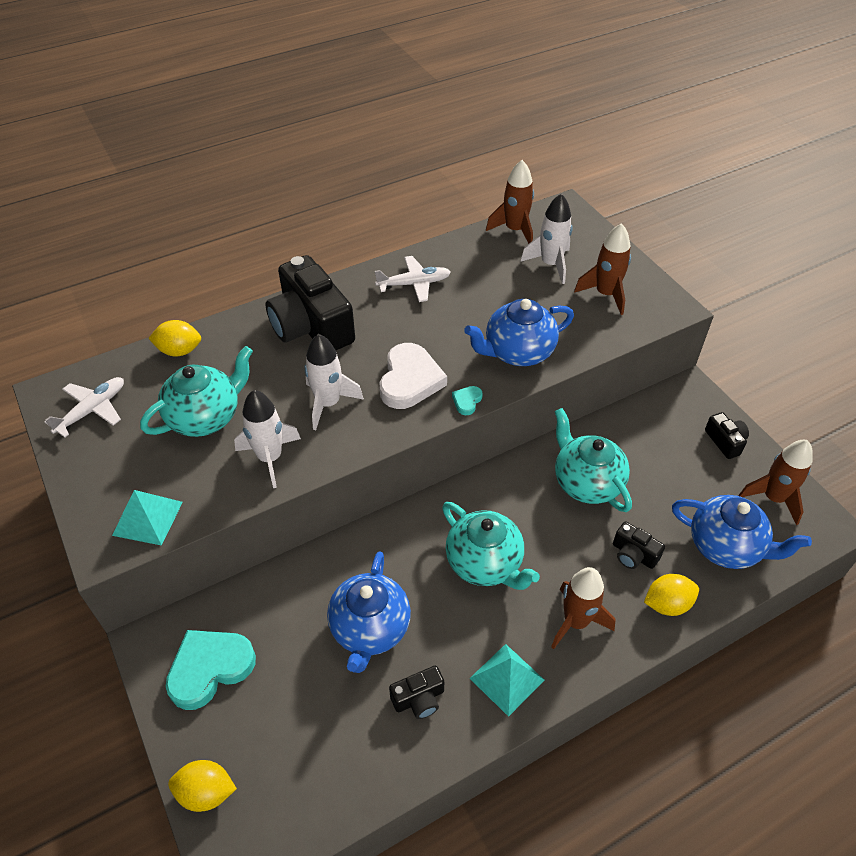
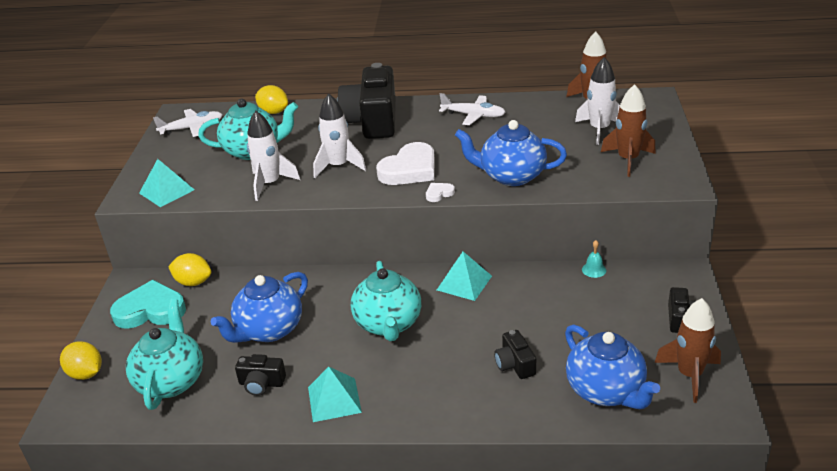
camera: 35 degrees right, 15 degrees down
turquoise heart [452,386,483,415] -> white heart [426,183,455,202]
brown rocket [551,567,616,649] -> none
turquoise teapot [555,408,632,512] -> turquoise teapot moved to [126,299,203,410]
yellow lemon [644,574,699,616] -> yellow lemon moved to [168,253,211,286]
none -> turquoise pyramid [437,252,492,301]
none -> turquoise bell [582,240,606,278]

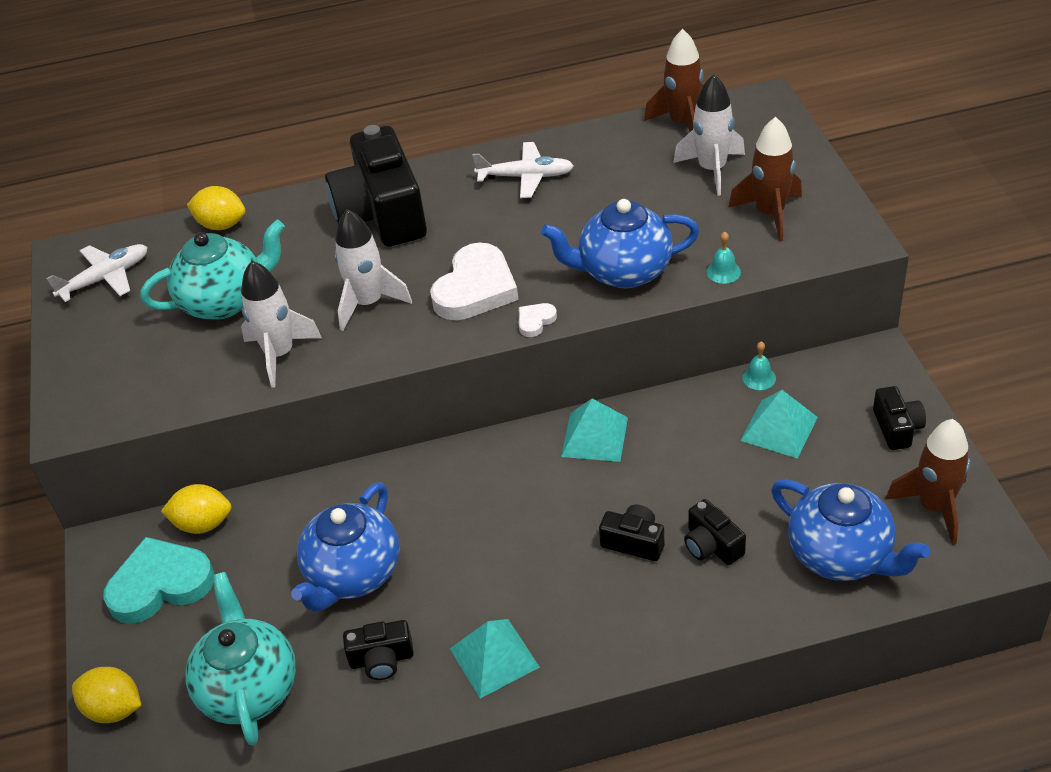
camera: 15 degrees left, 10 degrees up
turquoise pyramid [139,159,195,207] -> turquoise pyramid moved to [740,390,818,459]
turquoise teapot [351,261,421,341] -> none
none -> black camera [599,505,664,561]
none -> turquoise bell [707,232,741,284]

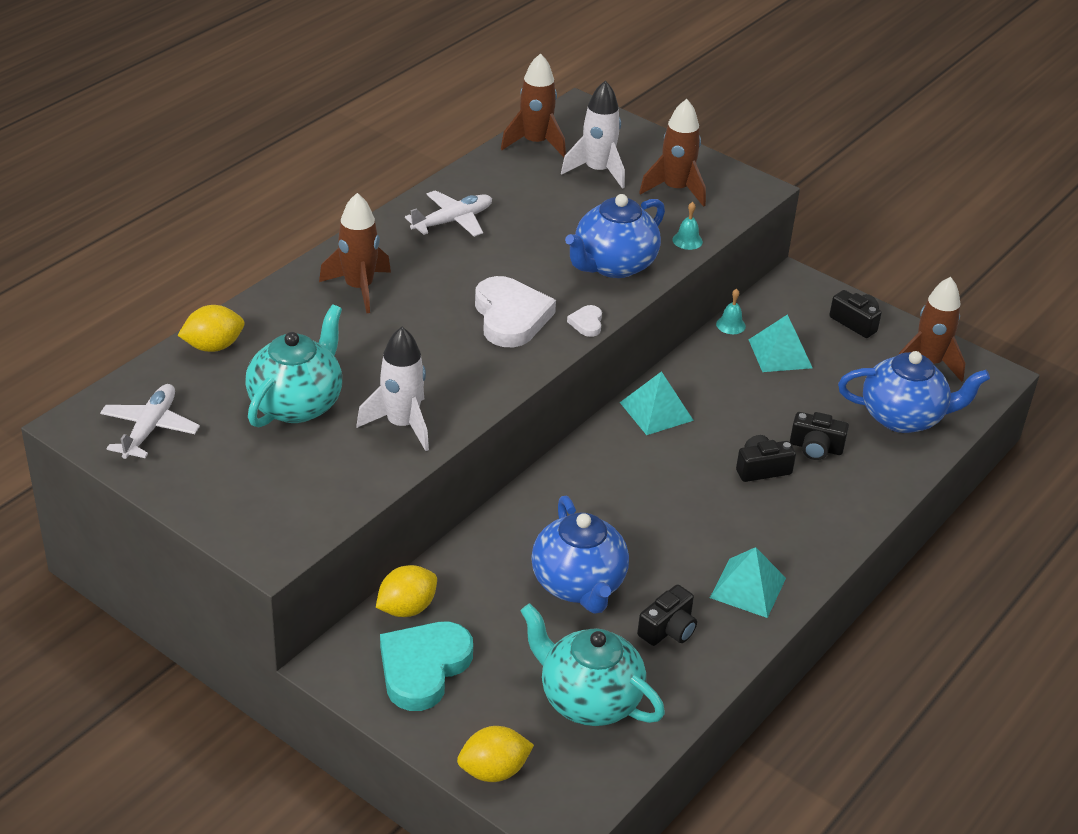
camera: 45 degrees left, 5 degrees down
black camera [325,125,427,247] -> brown rocket [319,193,391,313]
white rocket [334,209,412,331] -> none

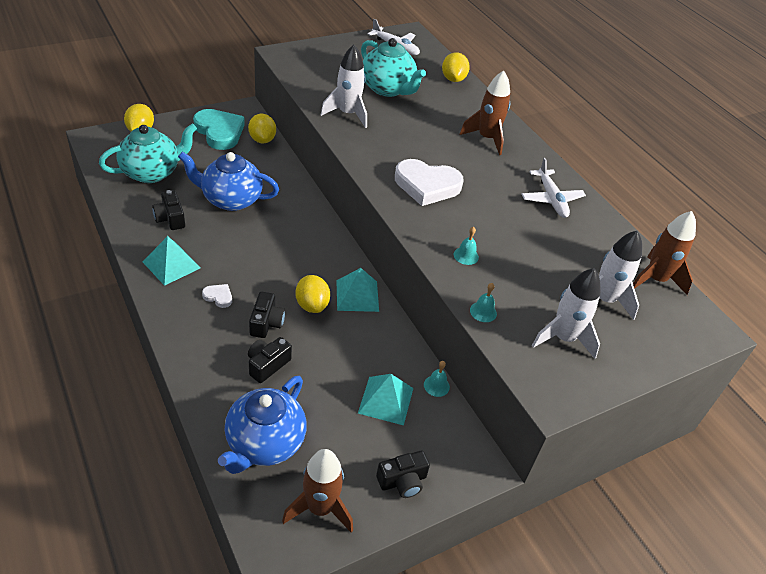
camera: 110 degrees right, 5 degrees up
blue teapot [565,194,665,278] -> turquoise bell [454,227,479,265]
white heart [567,305,602,337] -> white heart moved to [202,284,232,308]
brown rocket [639,99,706,207] -> white rocket [532,268,601,359]
none -> yellow lemon [296,275,330,313]

